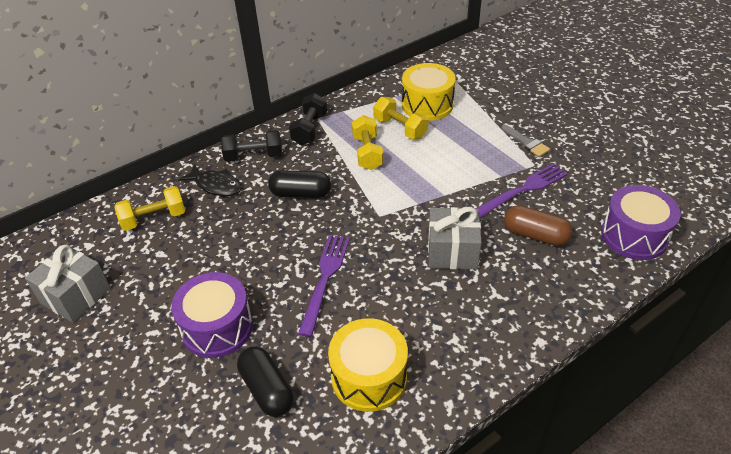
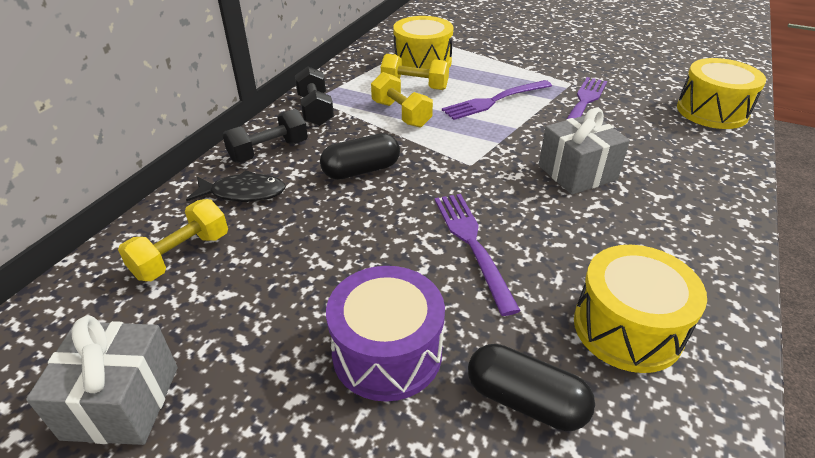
camera: 30 degrees left, 5 degrees down
grey brush [501,125,550,157] -> none
brown capsule [504,205,573,246] -> none
purple drum [601,185,681,260] -> yellow drum [677,58,766,129]
none -> purple fork [442,80,552,120]

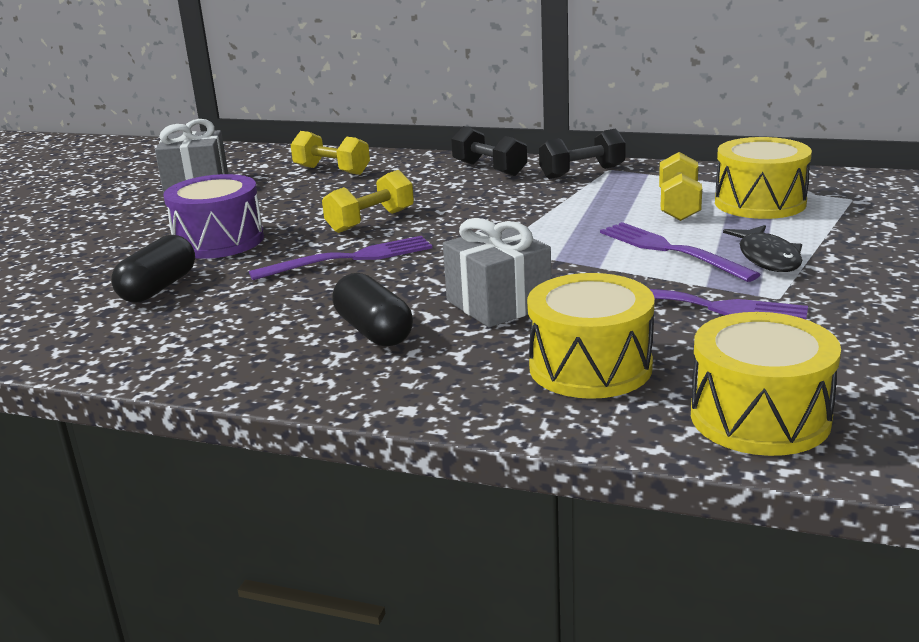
camera: 85 degrees right, 15 degrees down
black fish [186,170,286,202] -> black fish moved to [723,225,802,272]
black capsule [320,133,400,180] -> black capsule moved to [332,273,413,347]
yellow dumbbell [371,72,433,128] -> yellow dumbbell moved to [322,170,414,233]
yellow drum [574,245,707,373] -> yellow drum moved to [527,273,655,399]

